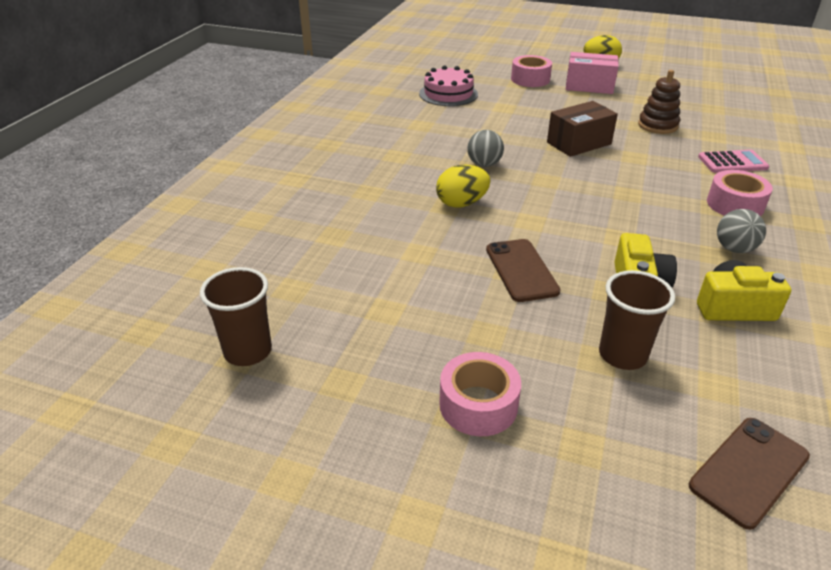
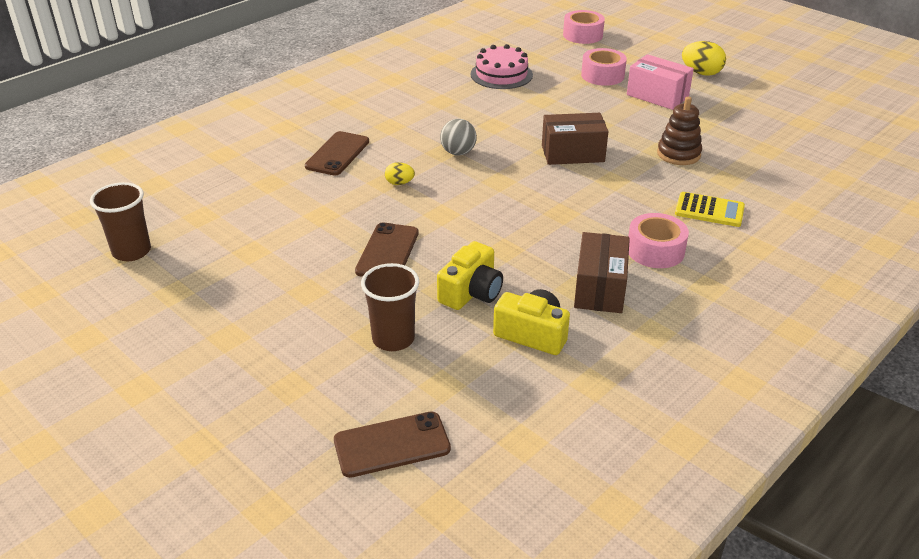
camera: 25 degrees right, 0 degrees up
yellow egg [436,164,490,208] -> yellow egg [385,162,415,185], size x0.57
pink tape [439,352,521,436] -> pink tape moved to [563,10,605,44]
pink calculator [698,150,769,173] -> yellow calculator [675,192,745,227]
grey ball [717,209,766,253] -> brown box [574,232,630,313]
none -> brown phone [305,131,369,176]

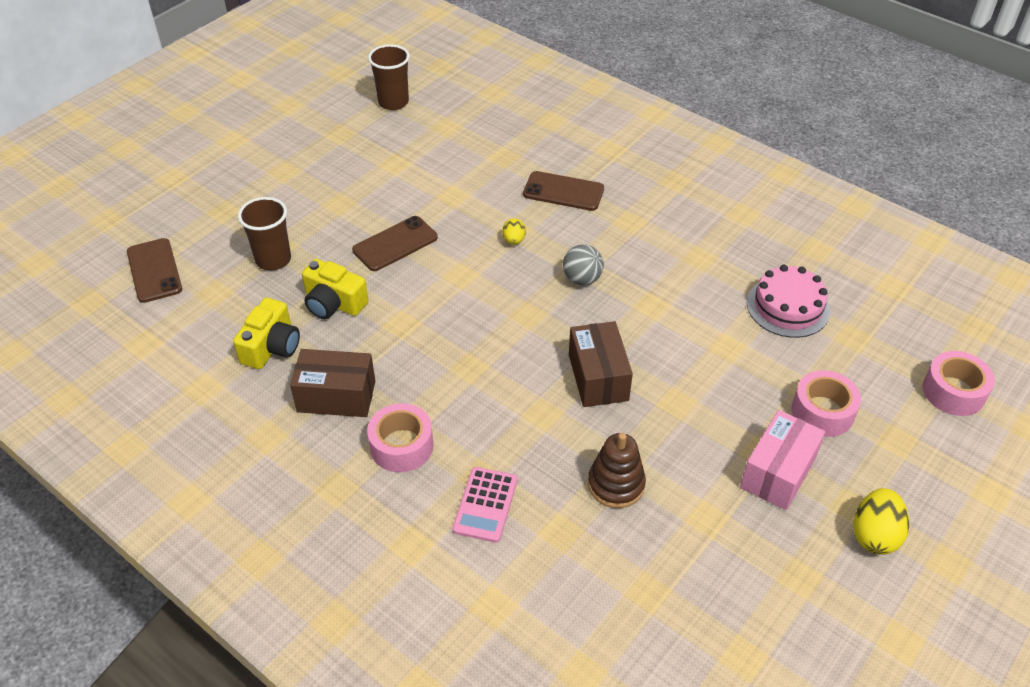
camera: 85 degrees right, 10 degrees up
brown phone [355,222,419,277] -> brown phone turned 45 degrees counterclockwise [352,216,438,271]
yellow calculator [675,192,745,227] -> pink calculator [452,467,517,543]

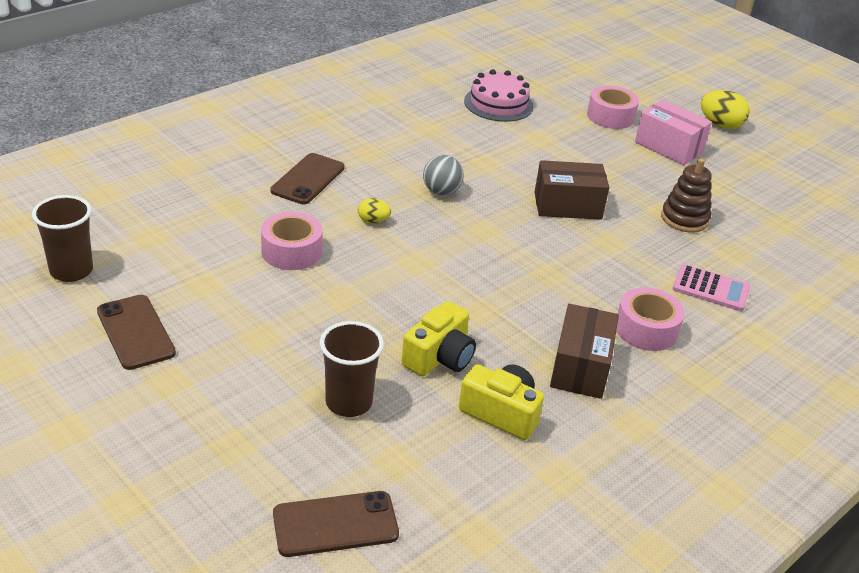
camera: 85 degrees left, 10 degrees down
brown phone [352,216,438,271] -> brown phone moved to [97,295,176,370]
pink tape [923,351,995,416] -> pink tape moved to [261,212,323,270]

